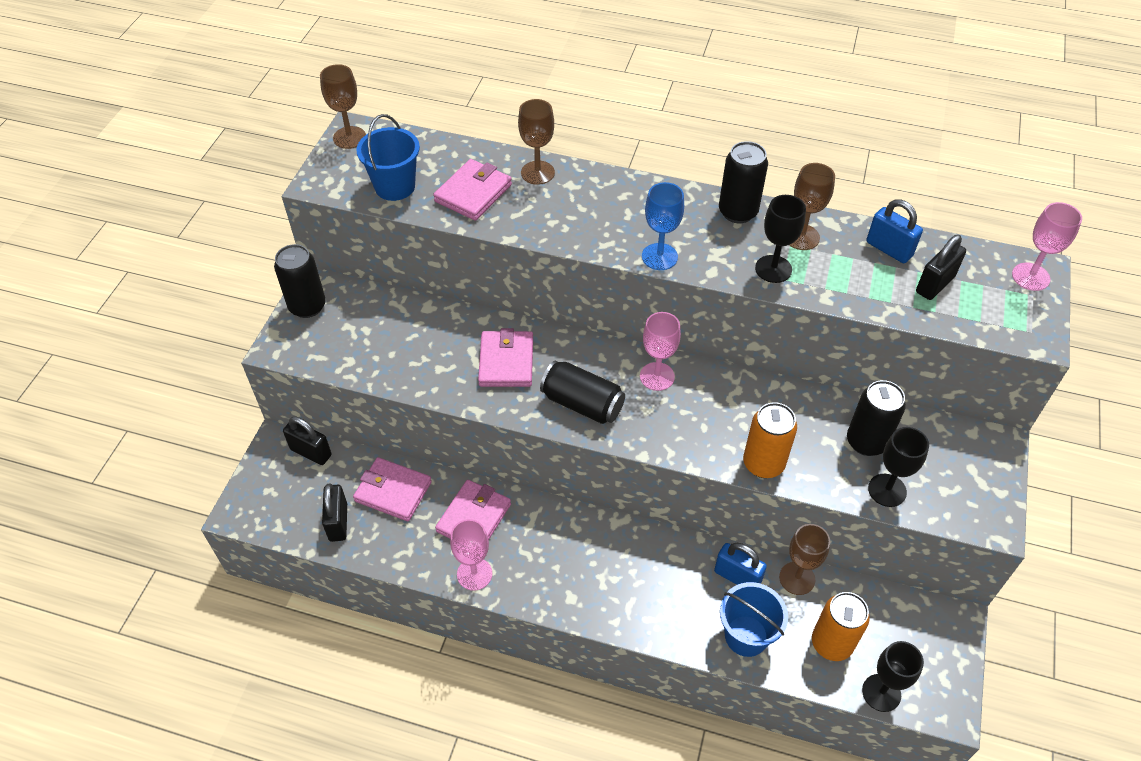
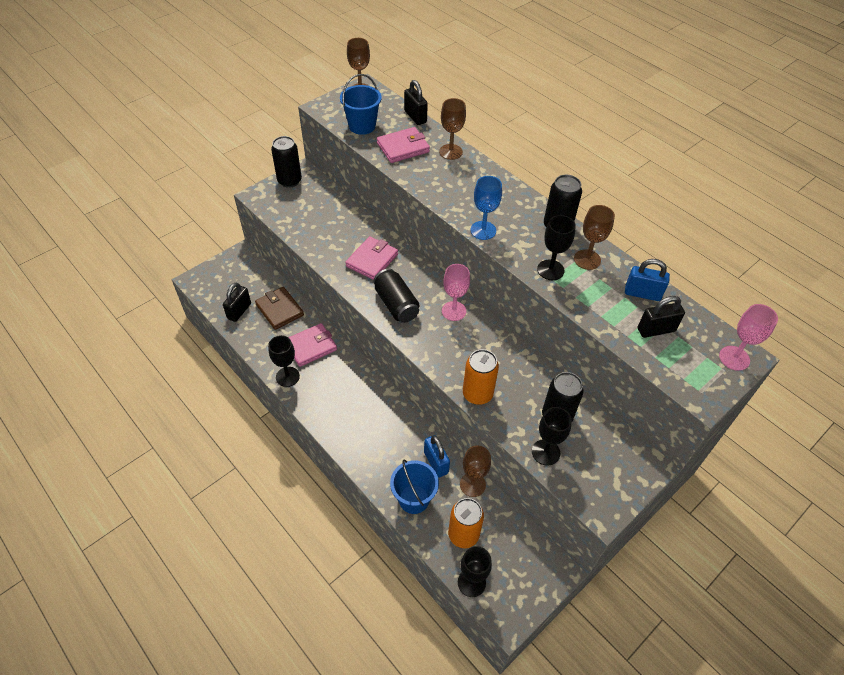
camera: 30 degrees right, 0 degrees up
black padlock [283,416,332,465] -> black padlock moved to [404,80,428,125]
pink wallet [353,457,432,521] -> brown wallet [255,287,304,330]
pink goblet [450,519,492,591] -> black goblet [268,335,300,387]
blue padlock [866,199,923,263] -> blue padlock turned 60 degrees counterclockwise [625,259,670,301]

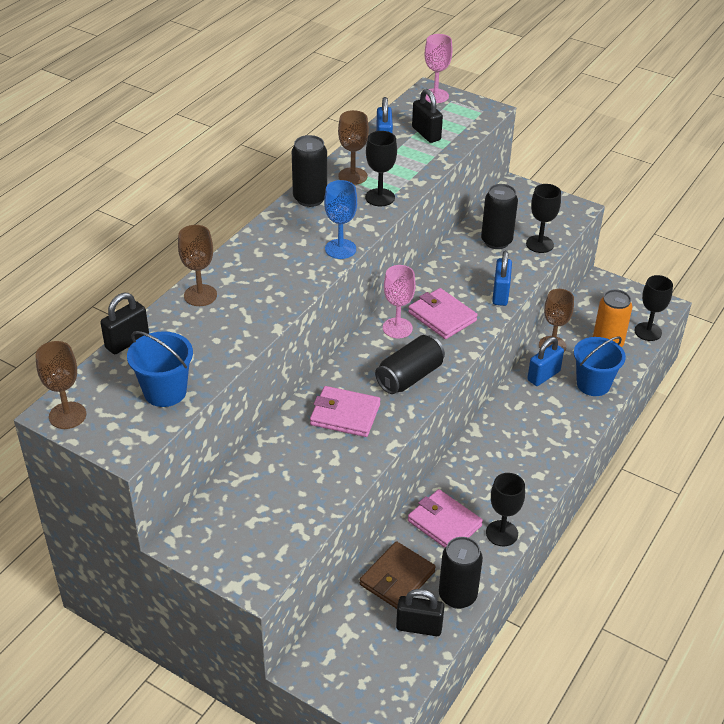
camera: 105 degrees left, 10 degrees down
black can [271,136,302,188] -> black can moved to [439,537,483,609]
pink wallet [377,127,430,163] -> pink wallet moved to [408,288,478,339]
orange can [463,349,499,405] -> blue padlock [492,251,512,306]

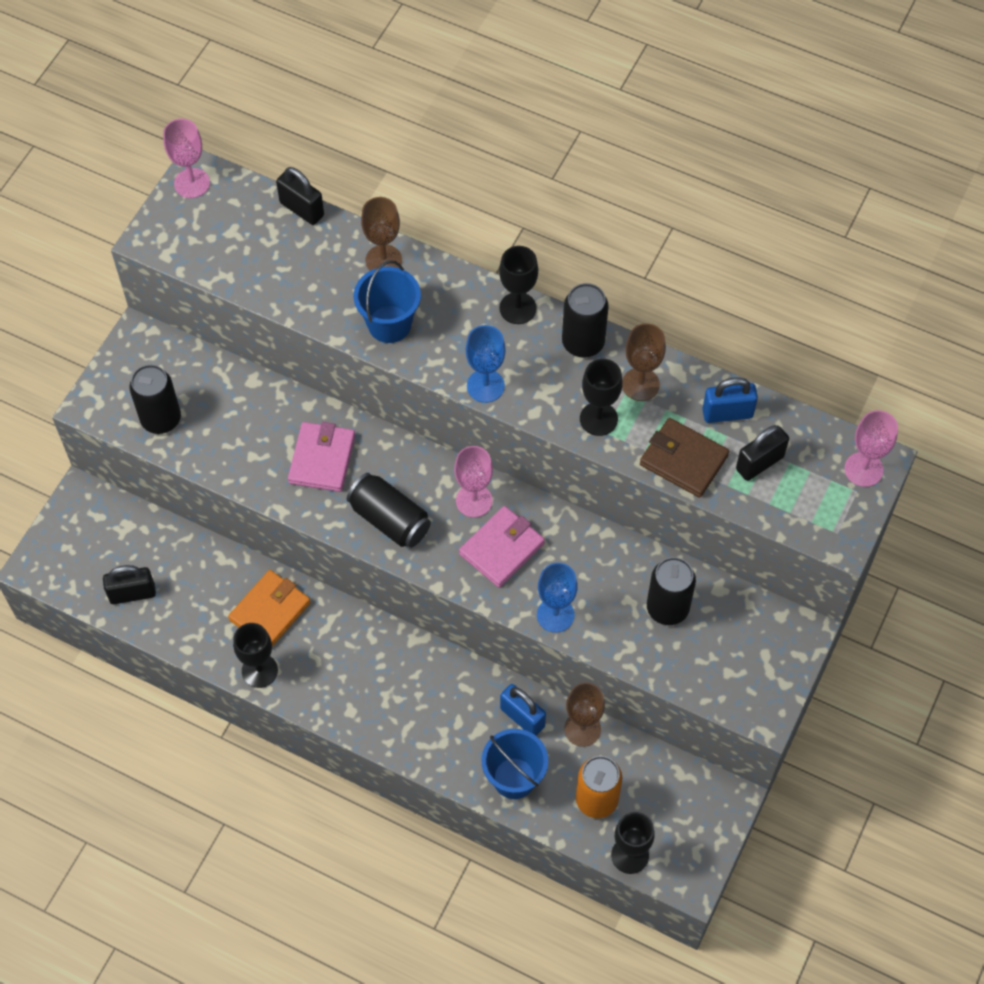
camera: 85 degrees right, 20 degrees up
brown goblet [36,341,86,429] -> pink goblet [163,119,210,198]
blue bucket [127,331,193,407] -> blue bucket moved to [354,260,421,343]
brown wallet [360,541,436,609] -> brown wallet moved to [640,418,729,498]
black padlock [396,589,445,636] -> black padlock turned 75 degrees clockwise [103,565,156,604]
pink wallet [408,489,483,548] -> orange wallet [228,570,311,647]
black can [439,537,483,609] -> black can moved to [129,365,181,434]
blue padlock [492,251,512,306] -> blue goblet [537,563,578,633]
black goblet [526,184,561,253] -> black goblet moved to [499,246,538,324]

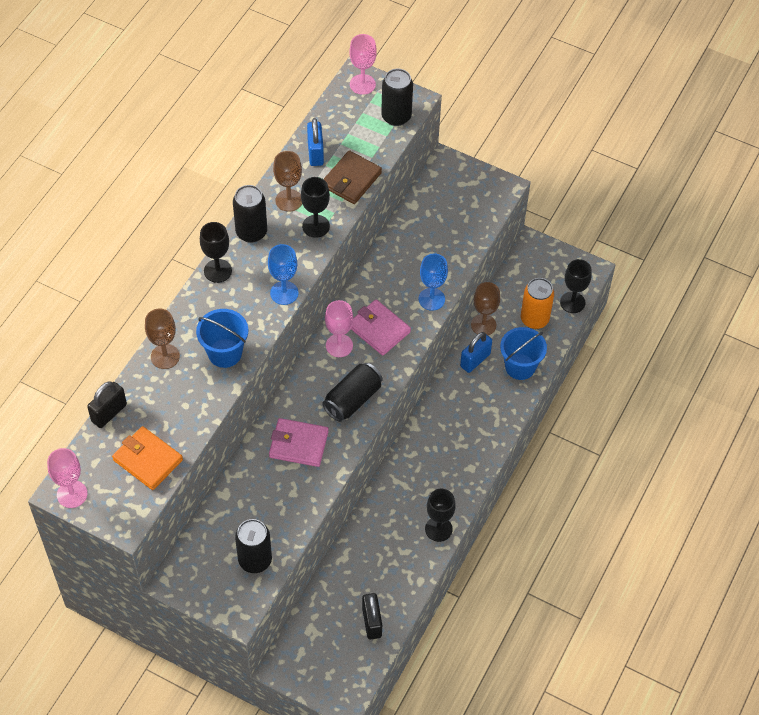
camera: 90 degrees left, 5 degrees down
orange wallet [228,570,311,647] -> orange wallet moved to [112,426,183,490]
black can [647,557,696,625] -> black can moved to [381,69,413,126]
black padlock [736,425,789,481] -> none

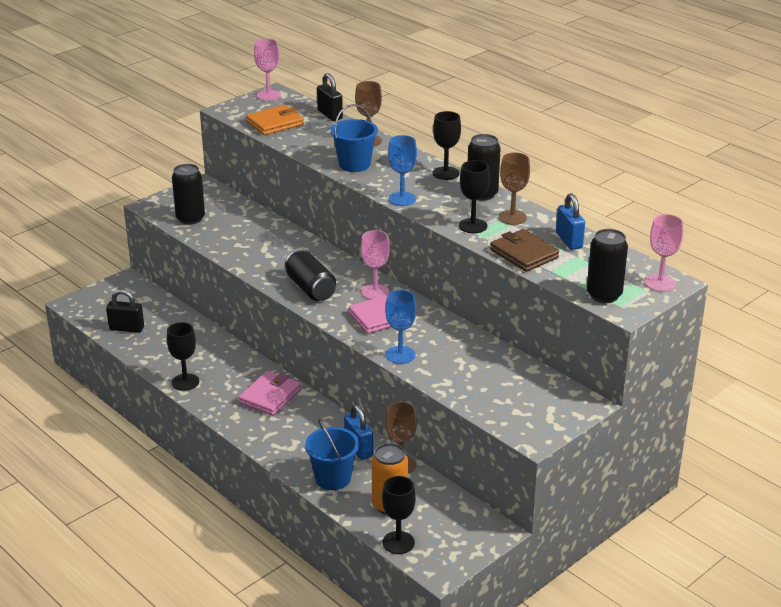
camera: 110 degrees right, 25 degrees down
pink wallet [269,418,329,467] -> pink wallet moved to [238,371,301,416]
blue padlock [307,118,324,166] -> blue padlock turned 60 degrees clockwise [556,193,585,250]

